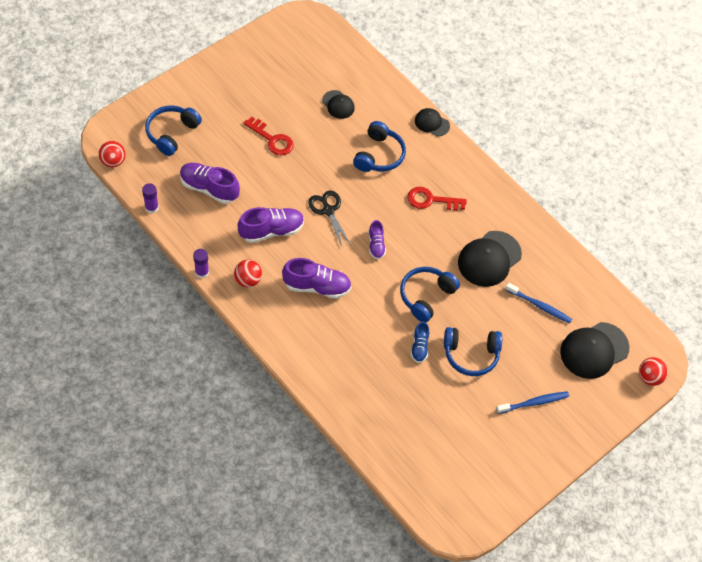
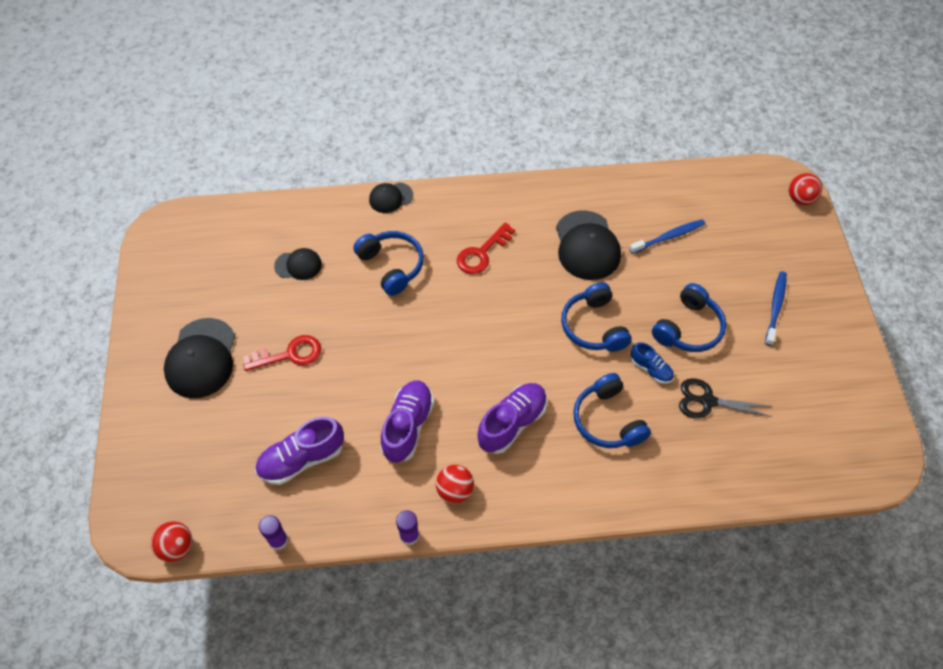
camera: 50 degrees left, 0 degrees up
blue headphones [145,105,202,156] -> blue headphones moved to [573,373,651,448]
black scissors [308,191,351,248] -> black scissors moved to [679,378,772,418]
purple shoe [369,220,386,259] -> none
black cap [560,322,629,379] -> black cap moved to [164,318,235,398]

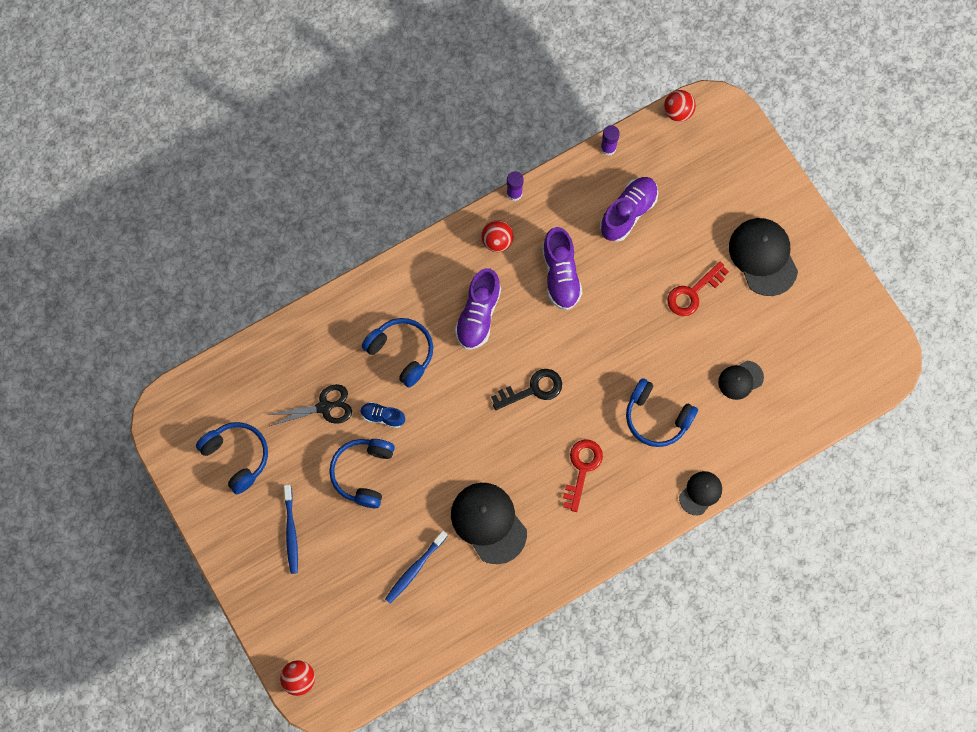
camera: 155 degrees right, 15 degrees up
blue headphones [561,282,632,352] -> blue headphones moved to [196,422,268,494]
none -> black key [491,369,562,410]

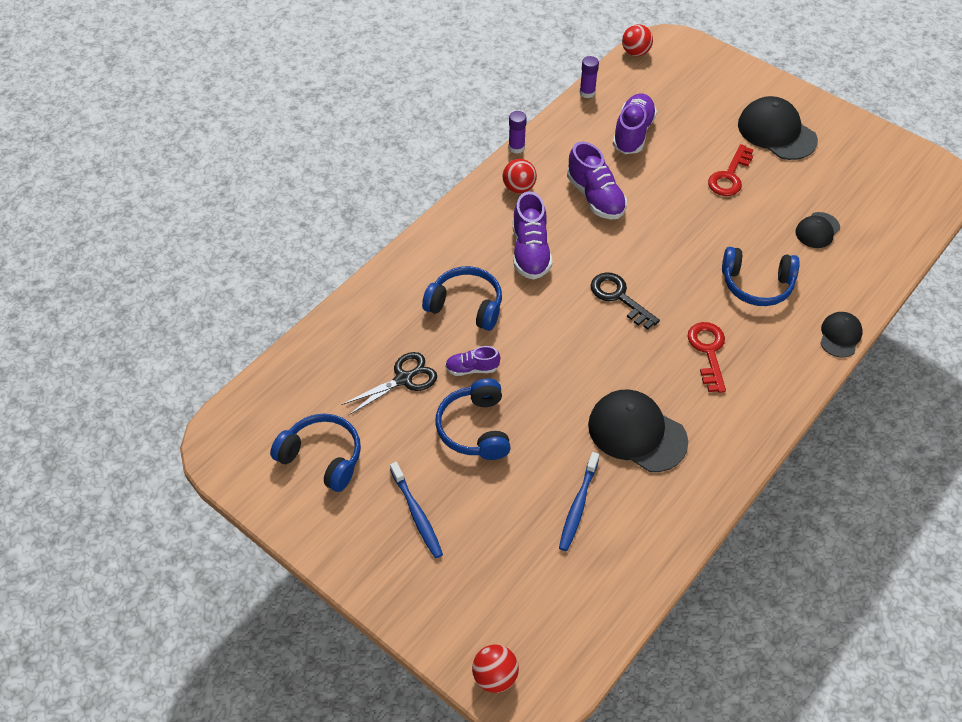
camera: 20 degrees left, 20 degrees down
blue shoe [361,402,405,428] -> purple shoe [445,346,500,376]
black key [491,369,562,410] -> black key turned 90 degrees counterclockwise [591,272,660,330]

